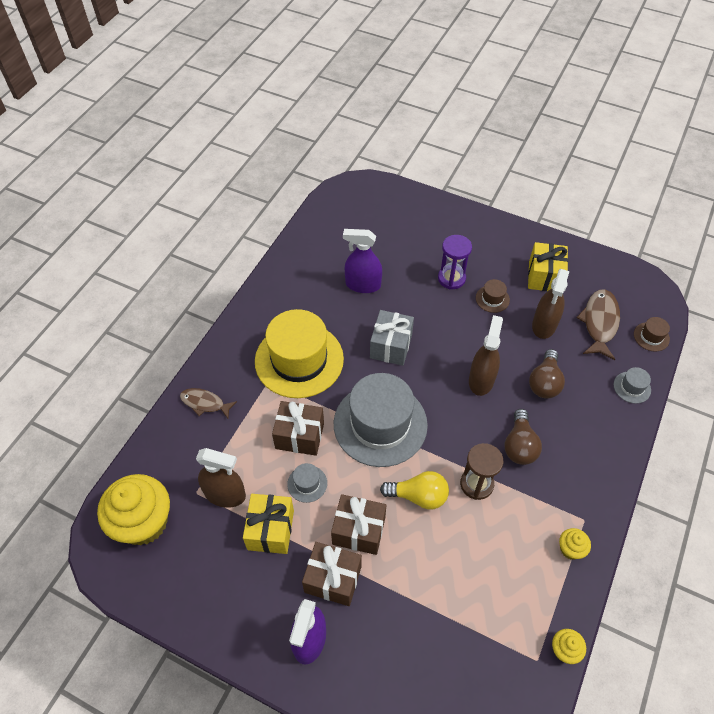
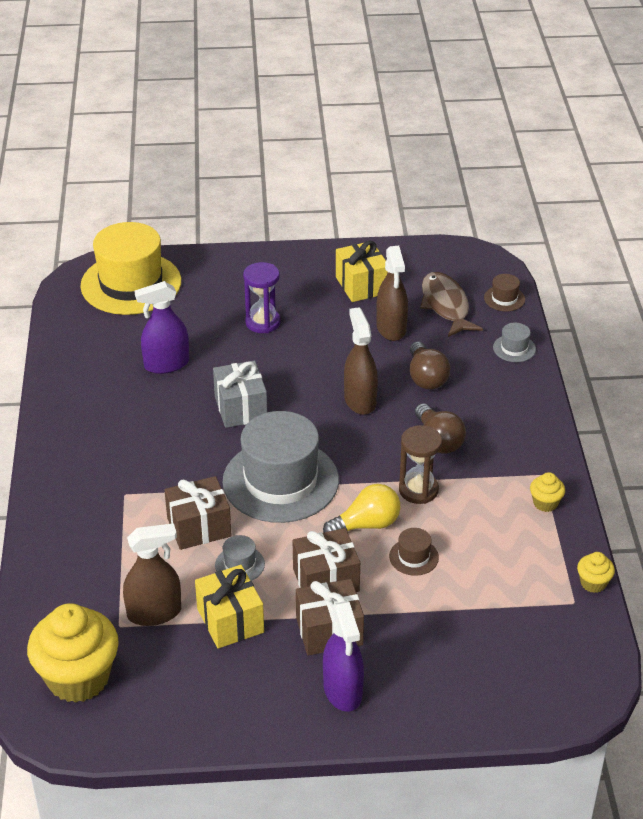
camera: 30 degrees left, 15 degrees down
brown fish [180,388,237,418] -> none
yellow hat [255,309,344,398] -> yellow hat moved to [80,222,181,315]
brown hat [476,279,510,313] -> brown hat moved to [389,528,439,576]

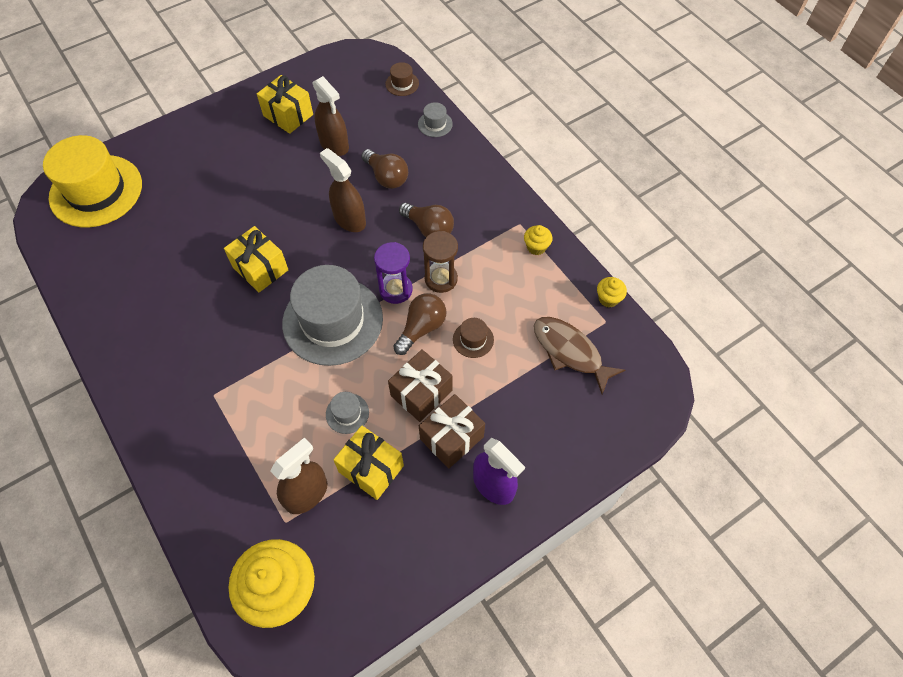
camera: 30 degrees left, 20 degrees up
purple spray bottle [135,281,189,374] -> none
brown gift [164,476,232,550] -> none
grey gift [213,361,267,428] -> yellow gift [224,226,288,292]
purple hourglass [243,262,281,333] -> purple hourglass moved to [374,242,413,304]
yellow light bulb [323,484,401,533] -> brown light bulb [393,293,446,355]
brown fish [420,272,483,337] -> brown fish moved to [534,317,625,394]

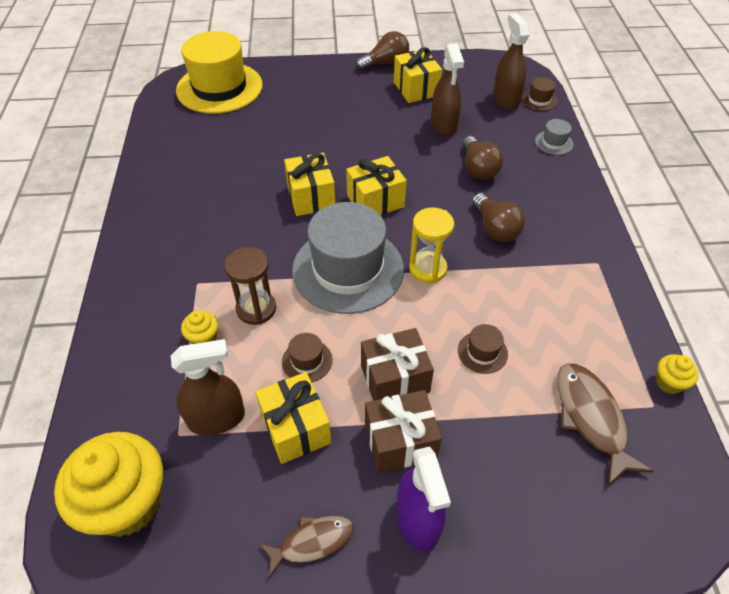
camera: 30 degrees right, 10 degrees down
brown spray bottle [320,148,366,232] -> brown spray bottle moved to [493,13,530,109]
grey hat [326,392,369,434] -> brown hat [282,333,332,382]
purple hourglass [374,242,413,304] -> yellow hourglass [409,207,454,283]
brown light bulb [393,293,446,355] -> brown light bulb moved to [356,31,409,70]
brown hourglass [423,231,458,293] -> brown hourglass moved to [224,247,276,325]
yellow cupcake [524,225,552,255] -> yellow cupcake moved to [181,310,218,344]
none -> brown fish [259,516,354,578]
none -> yellow gift [346,156,407,215]

